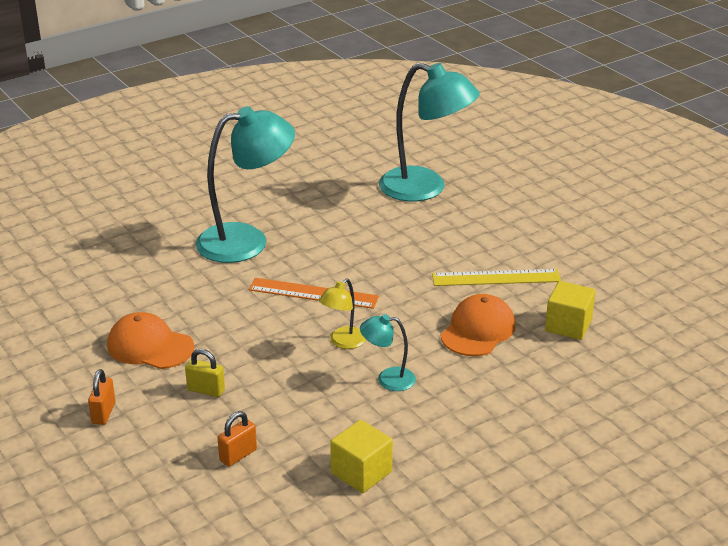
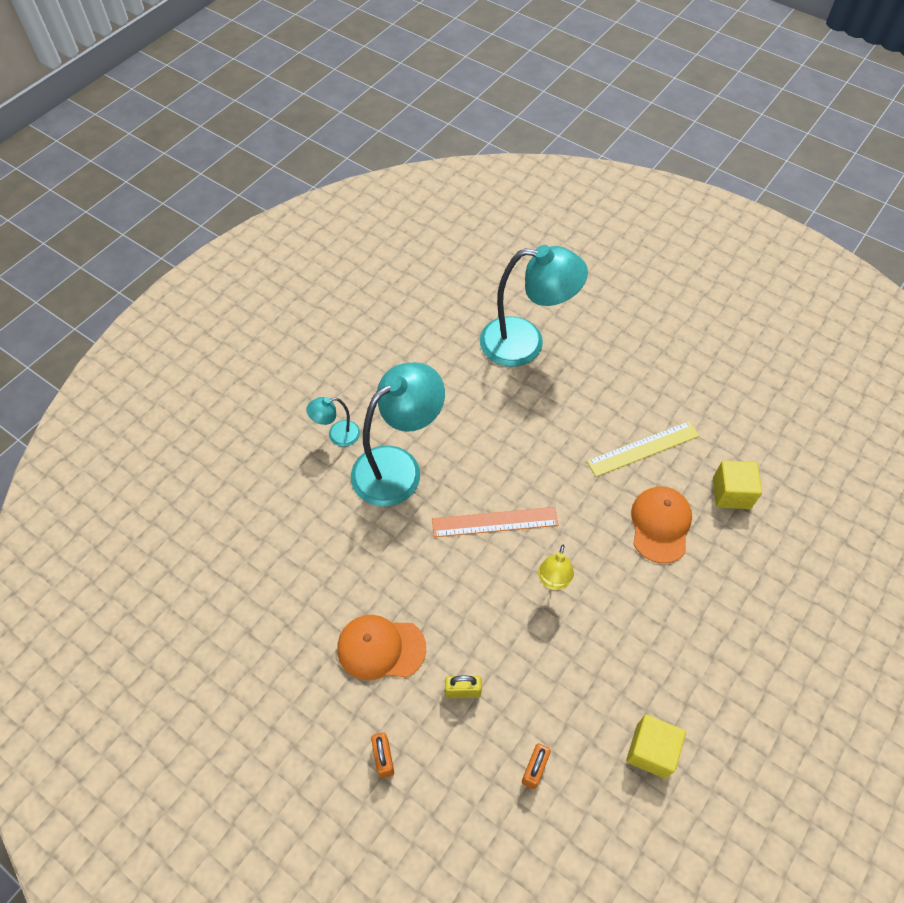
camera: 20 degrees left, 25 degrees up
turquoise lamp [360,314,416,391] -> turquoise lamp moved to [306,397,360,447]

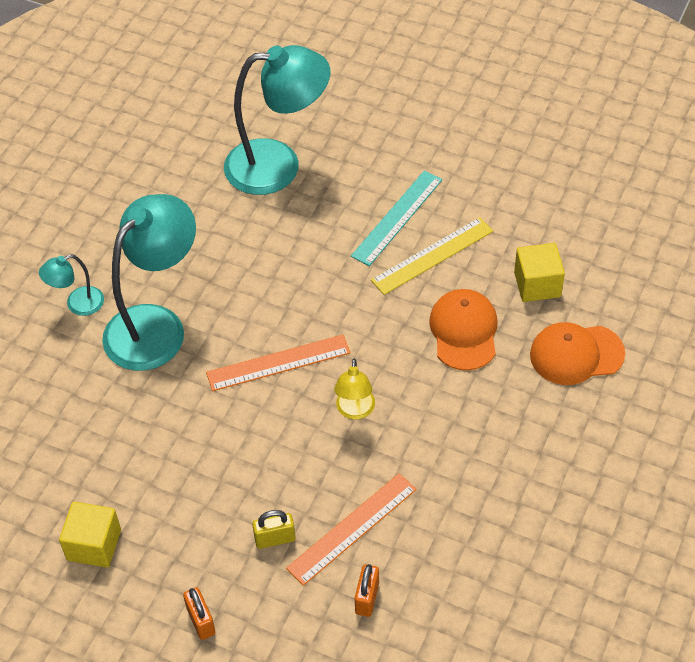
camera: 10 degrees left, 5 degrees down
orange cap [337,615,426,680] -> orange cap moved to [530,322,625,385]
yellow cube [626,715,686,779] -> yellow cube moved to [59,502,121,568]
none -> orange ruler [286,474,417,586]
none -> turquoise ruler [351,171,442,266]

